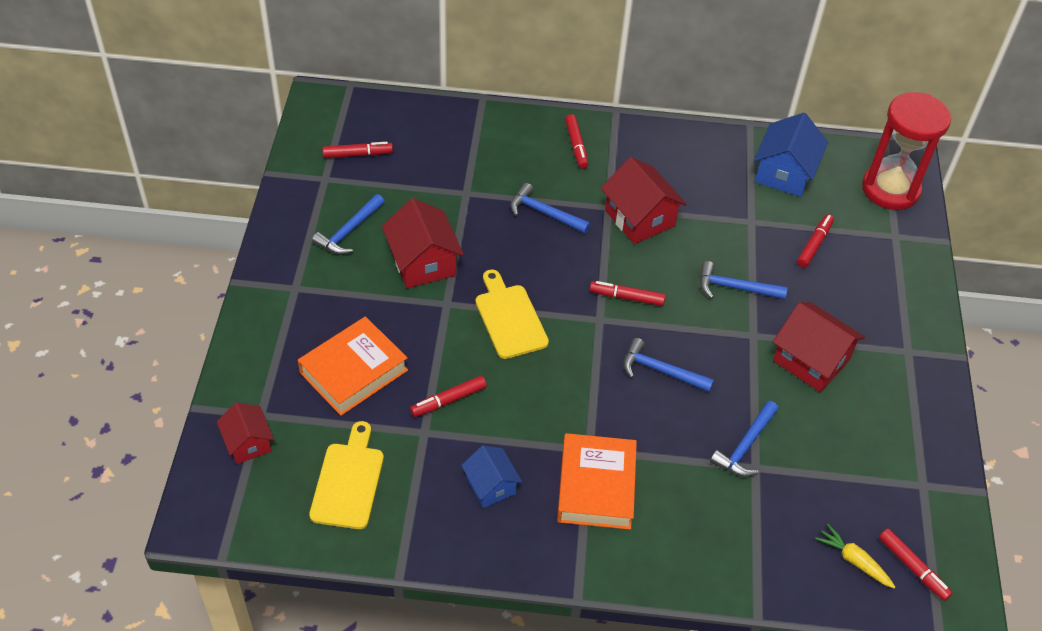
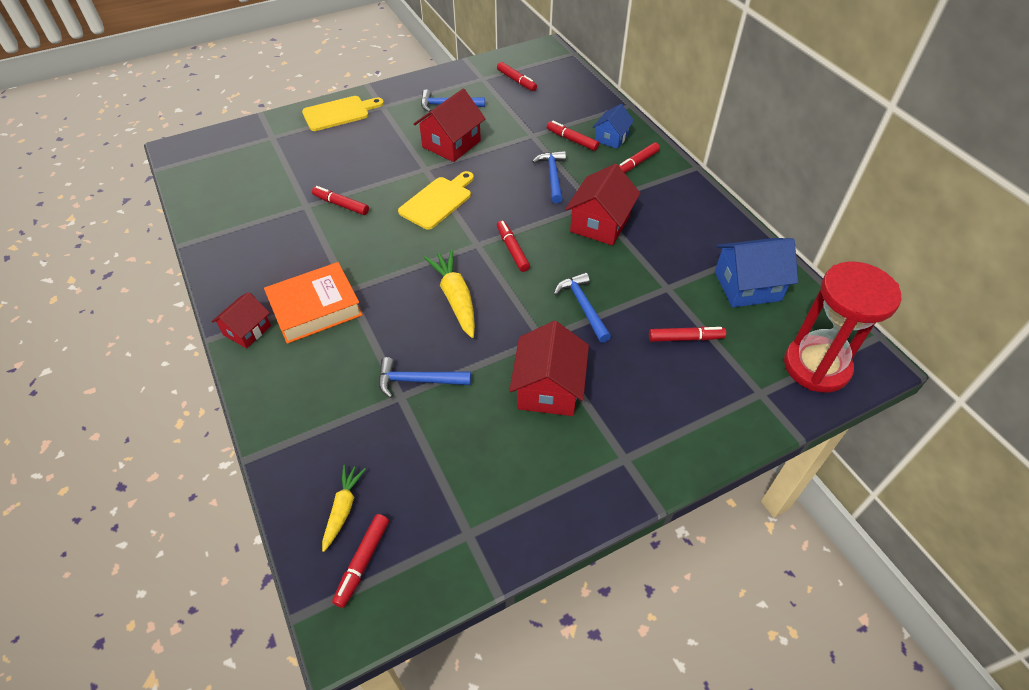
camera: 60 degrees right, 0 degrees up
red house [217,402,274,464] -> red house moved to [211,292,271,348]
orange book [298,317,408,416] -> none
yellow cutting board [309,421,384,529] -> yellow cutting board moved to [302,96,384,131]
blue house [461,445,522,508] -> blue house moved to [593,104,634,149]
blue hammer [623,338,714,392] -> yellow carrot [424,249,475,338]
none -> red marker [547,121,599,151]

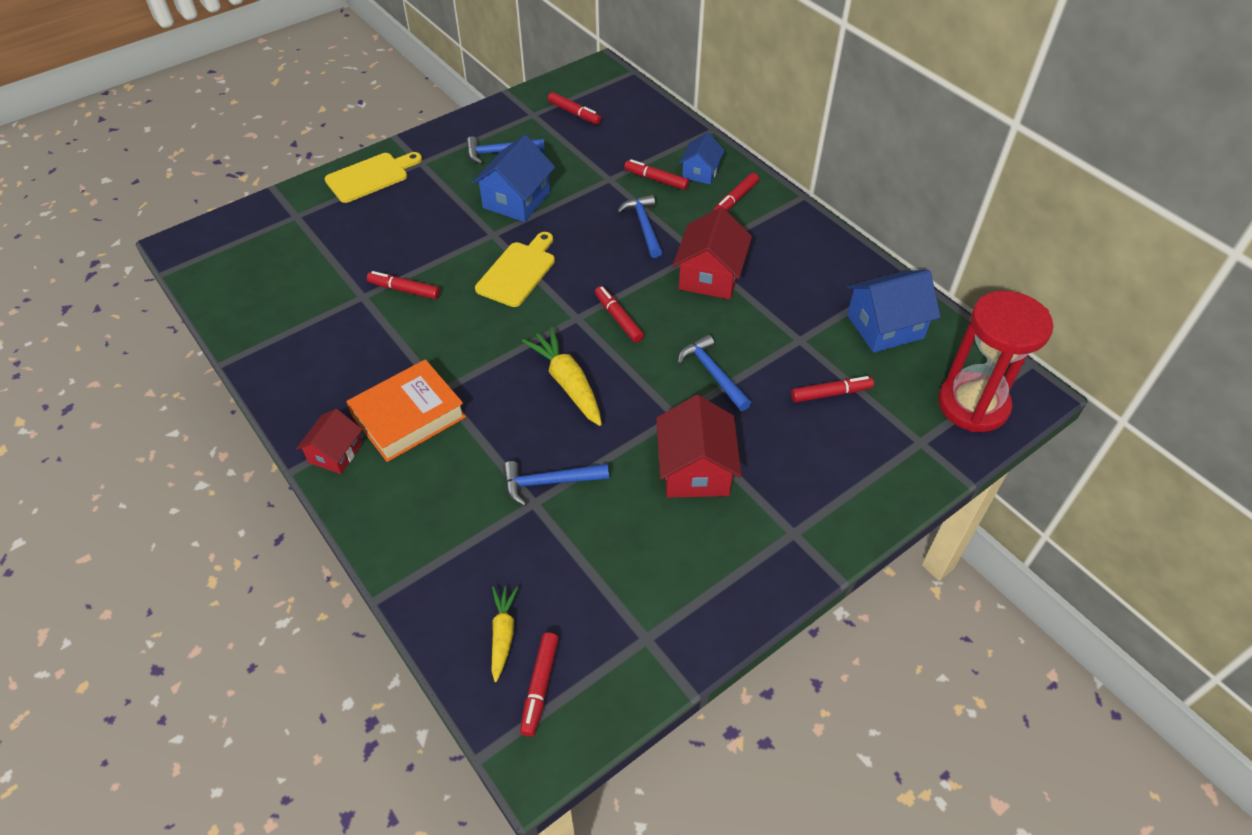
camera: 10 degrees left, 0 degrees up
red house [414,89,486,162] -> blue house [472,135,555,222]

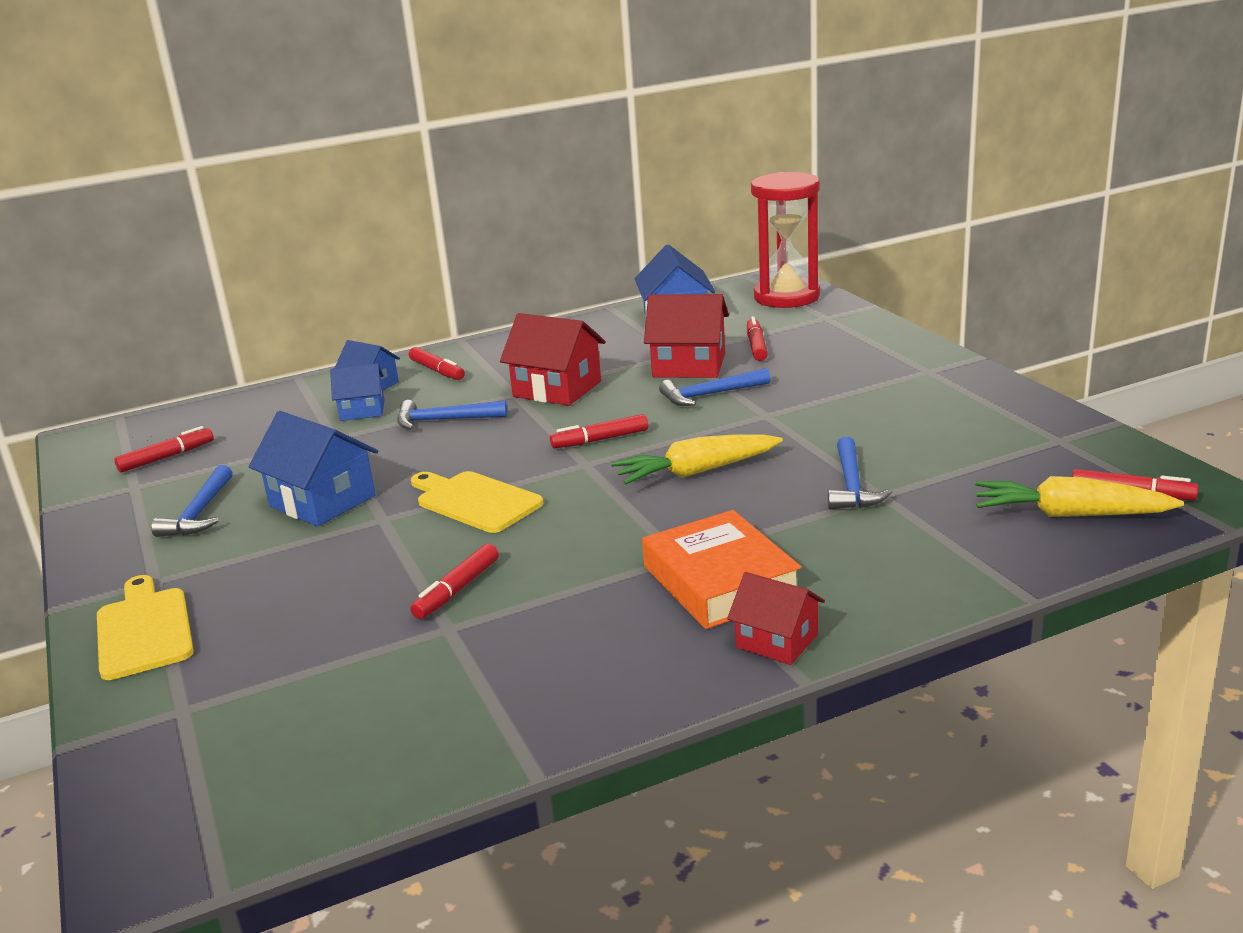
camera: 75 degrees left, 25 degrees down
yellow carrot [491,586,518,682] -> yellow carrot [975,476,1184,517], size x1.62
red marker [624,159,689,190] -> blue house [330,363,385,421]
red house [656,395,742,498] -> red house moved to [644,294,729,378]

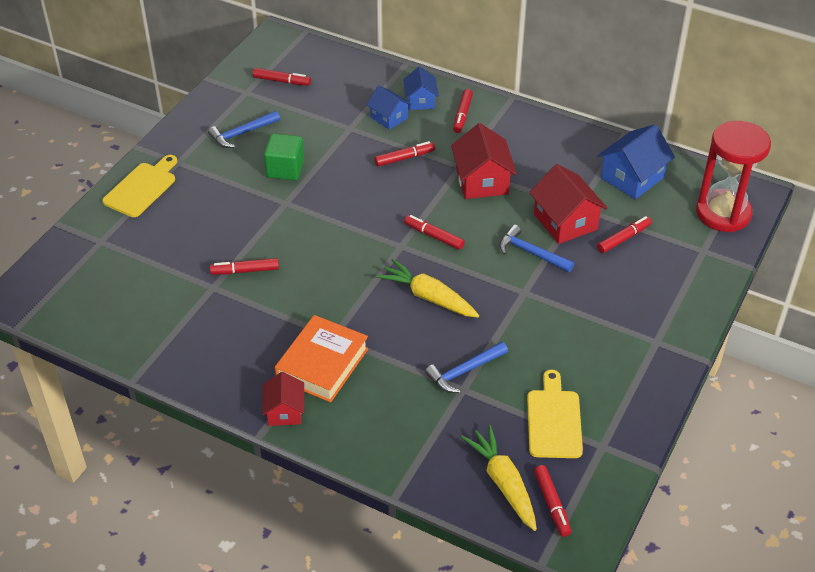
camera: 50 degrees right, 20 degrees up
blue house [249,411,378,527] -> green cube [264,134,304,180]
blue hammer [397,400,507,430] -> red marker [374,141,435,167]
yellow cutting board [411,471,543,533] -> yellow cutting board moved to [527,370,583,458]

